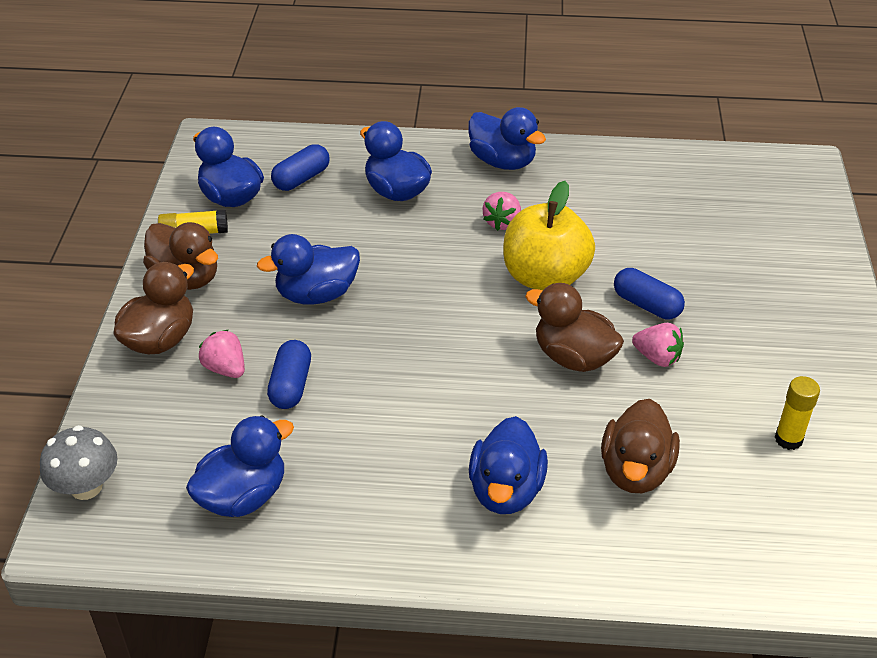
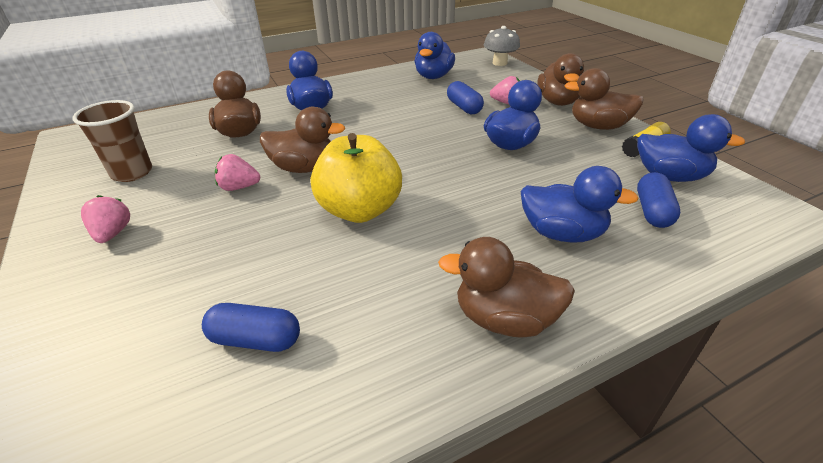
camera: 150 degrees right, 5 degrees down
blue duck [468,107,546,170] -> brown duck [438,237,575,338]
pink strawberry [483,192,521,231] -> pink strawberry moved to [81,195,130,243]
blue capsule [614,268,685,319] -> blue capsule moved to [202,303,300,352]
yellow glue stick [775,376,820,450] -> brown cup [73,100,152,182]

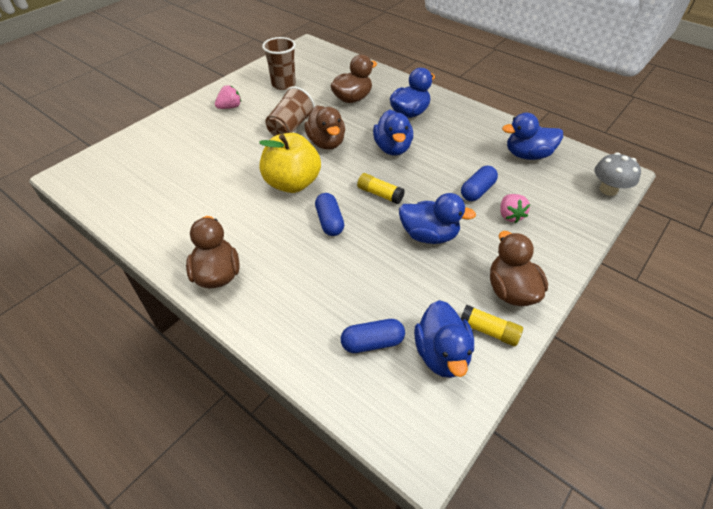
camera: 65 degrees right, 10 degrees up
blue capsule [202,303,300,352] -> blue capsule moved to [315,193,344,236]
pink strawberry [215,154,260,191] -> brown cup [265,86,315,136]
blue duck [520,166,639,243] -> blue duck moved to [373,110,413,156]
brown duck [537,53,584,106] -> none
none -> yellow glue stick [357,173,405,204]

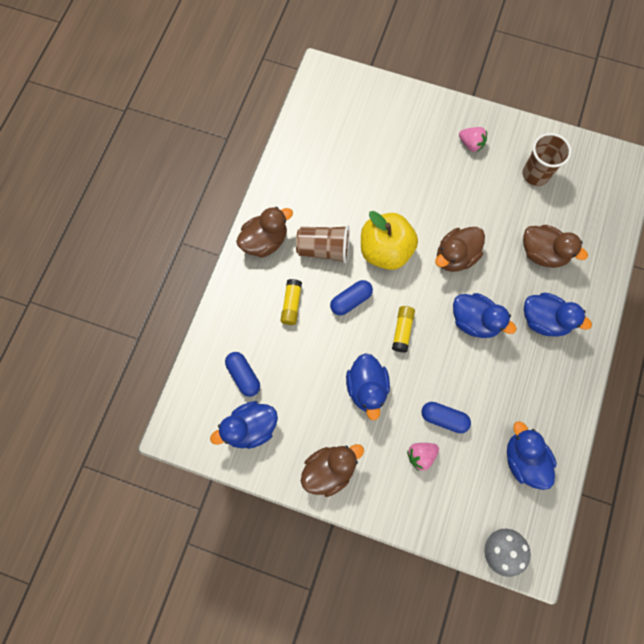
camera: 70 degrees right, 25 degrees up
brown cup [265,86,315,136] -> brown cup moved to [296,225,350,263]
blue duck [373,110,413,156] -> blue duck turned 120 degrees counterclockwise [453,293,516,338]
yellow glue stick [461,305,523,346] -> yellow glue stick moved to [280,279,302,325]

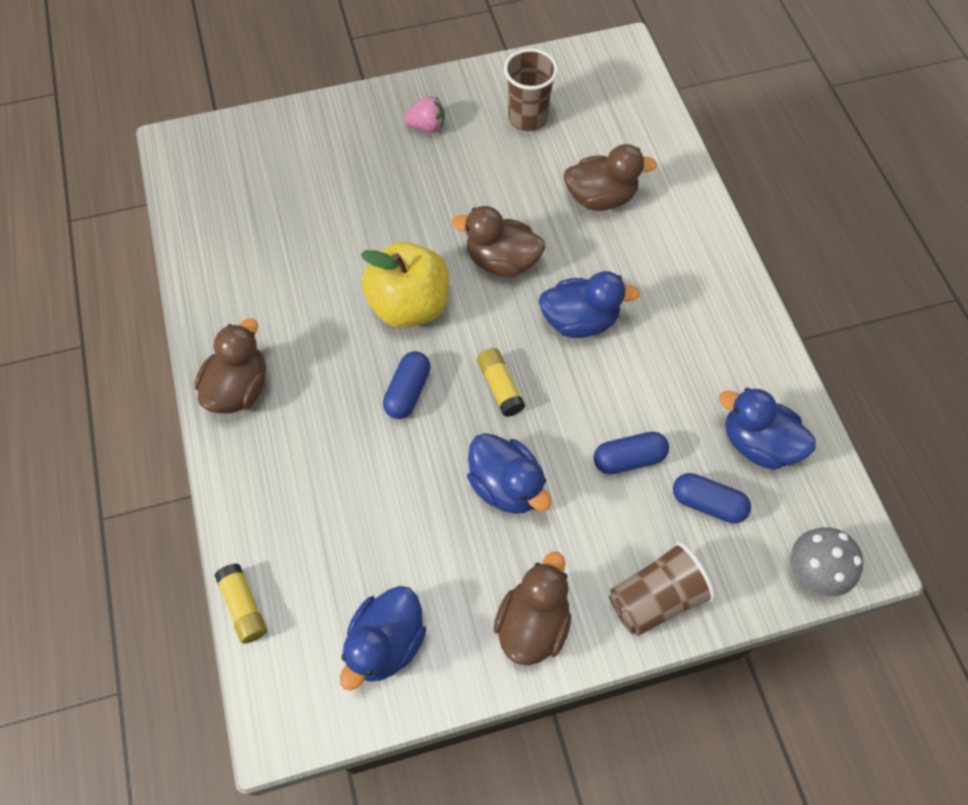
camera: 35 degrees left, 10 degrees down
blue capsule [225,352,260,397] -> blue capsule moved to [673,473,751,523]
yellow glue stick [280,279,302,325] -> yellow glue stick moved to [214,563,267,644]
brown cup [296,225,350,263] -> brown cup moved to [609,542,716,636]
pink strawberry [407,443,439,471] -> none
brown duck [435,227,485,272] -> brown duck turned 90 degrees clockwise [452,206,545,277]
blue duck [524,293,592,337] -> none

